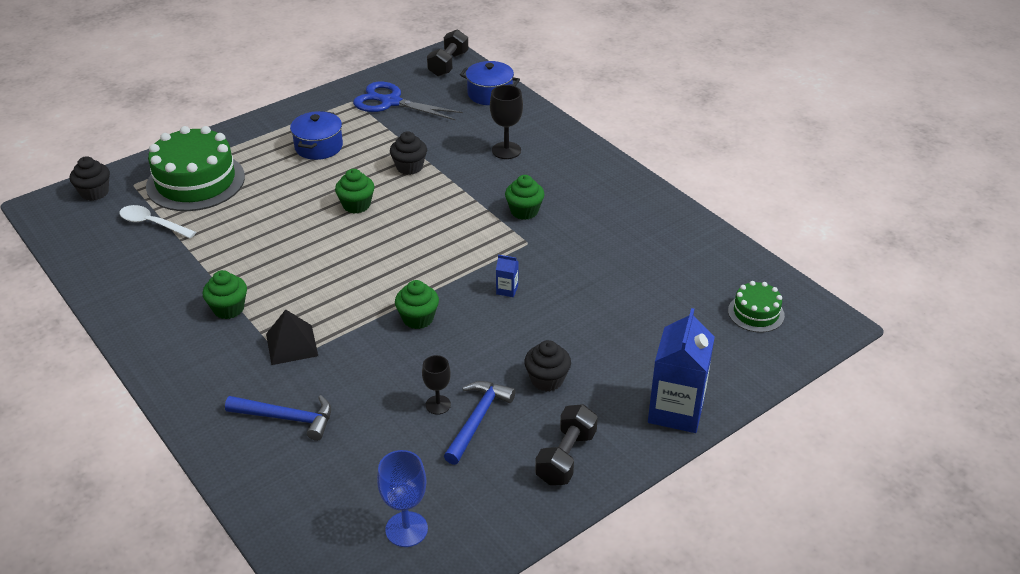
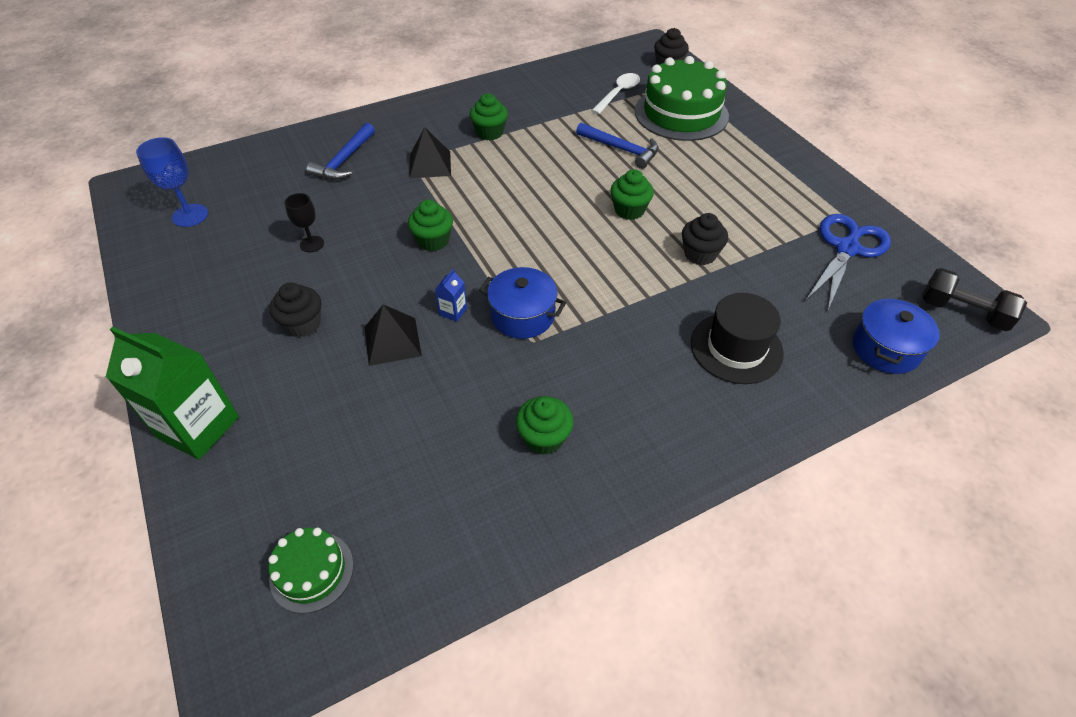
camera: 100 degrees right, 10 degrees up
blue pot [290,111,343,160] -> blue pot moved to [479,267,566,339]
blue hammer [444,381,516,465] -> blue hammer moved to [576,123,659,169]
black goblet [490,85,523,159] -> black hat [691,293,784,384]
green cupcake [505,175,545,220] -> green cupcake moved to [516,396,574,455]
black dumbbell [535,404,598,485] -> none
blue carton [648,308,715,433] -> green carton [106,327,239,460]
none -> black pyramid [364,304,422,366]

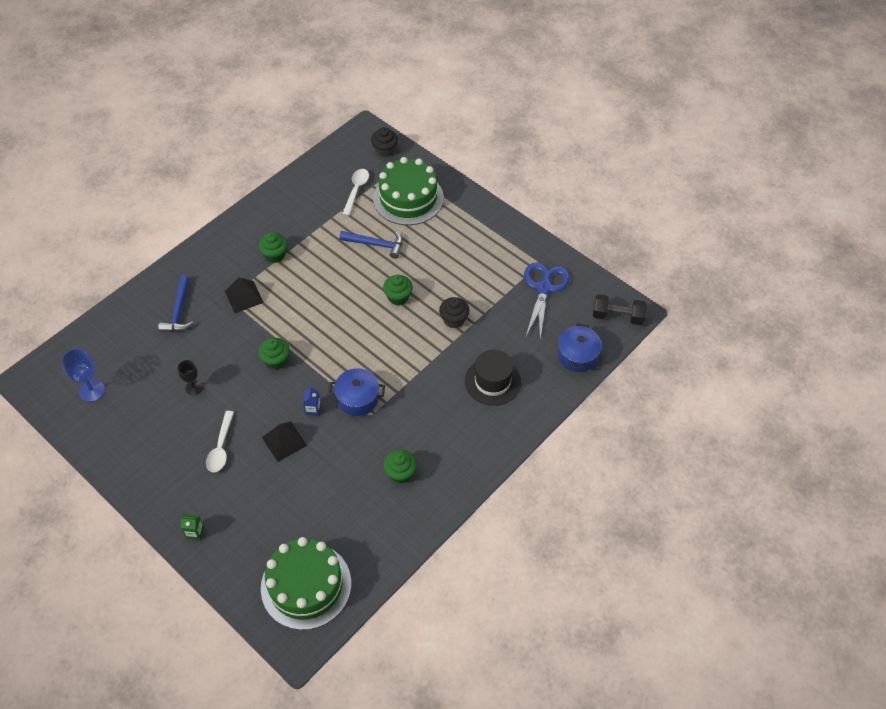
camera: 20 degrees left, 5 degrees up
green carton [106,327,239,460] -> green carton [180,514,204,540], size x0.42
green cake [268,528,354,614] -> green cake [261,537,351,630], size x1.99
black cupcake [270,283,321,337] -> white spoon [206,411,234,472]

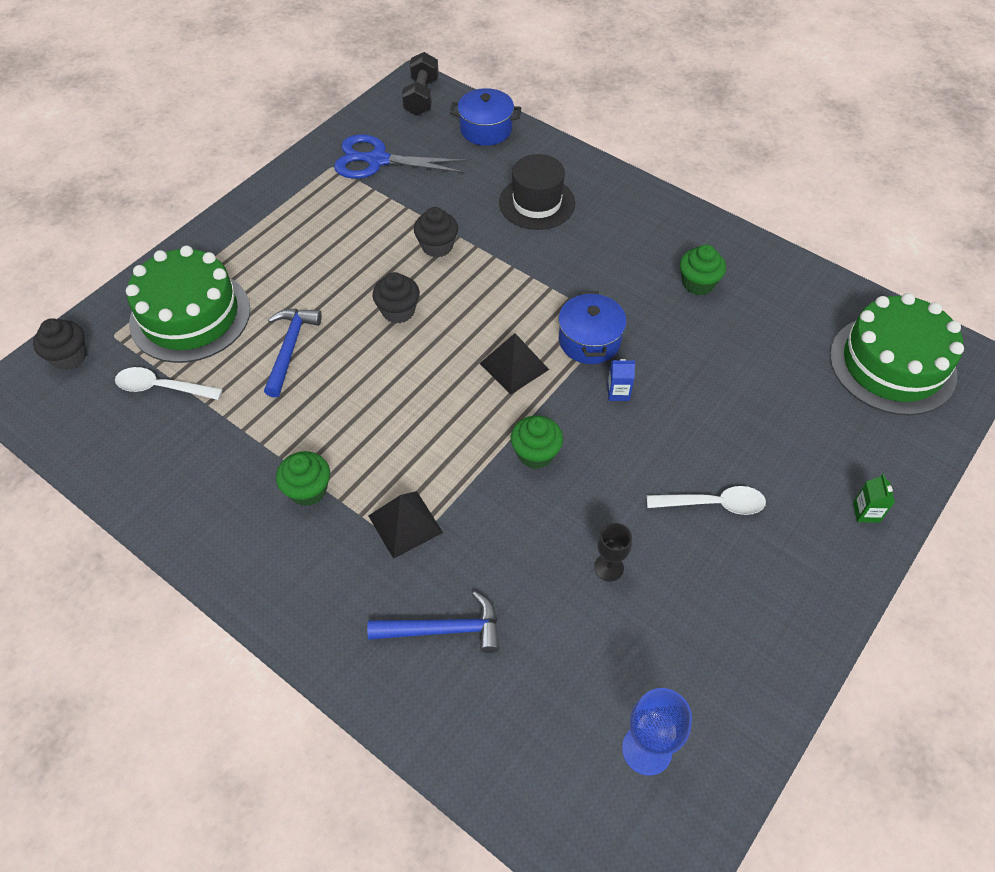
camera: 95 degrees left, 0 degrees up
black pyramid [262,421,307,462] -> black pyramid moved to [479,333,549,395]
green cupcake [383,274,413,305] -> black cupcake [372,272,420,323]

